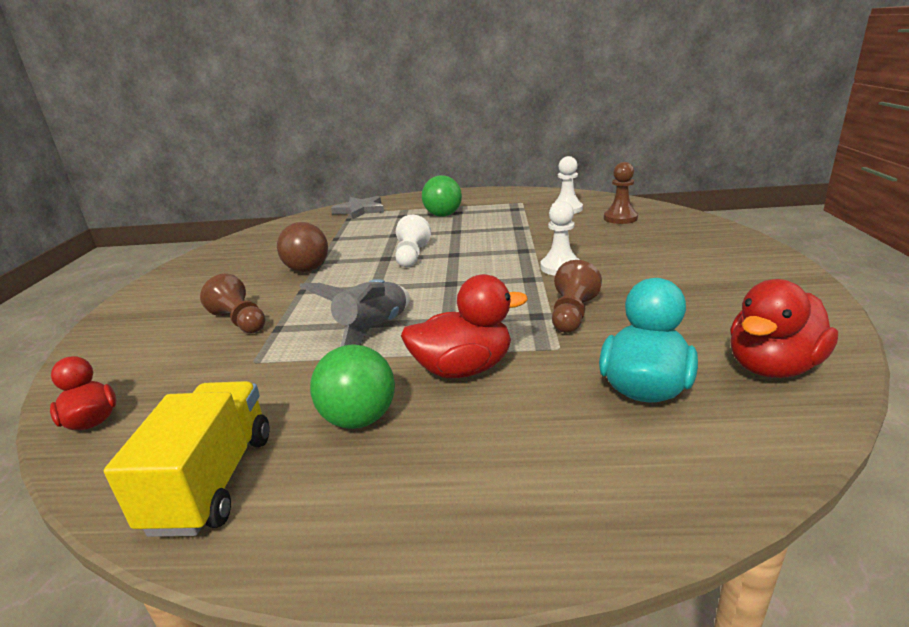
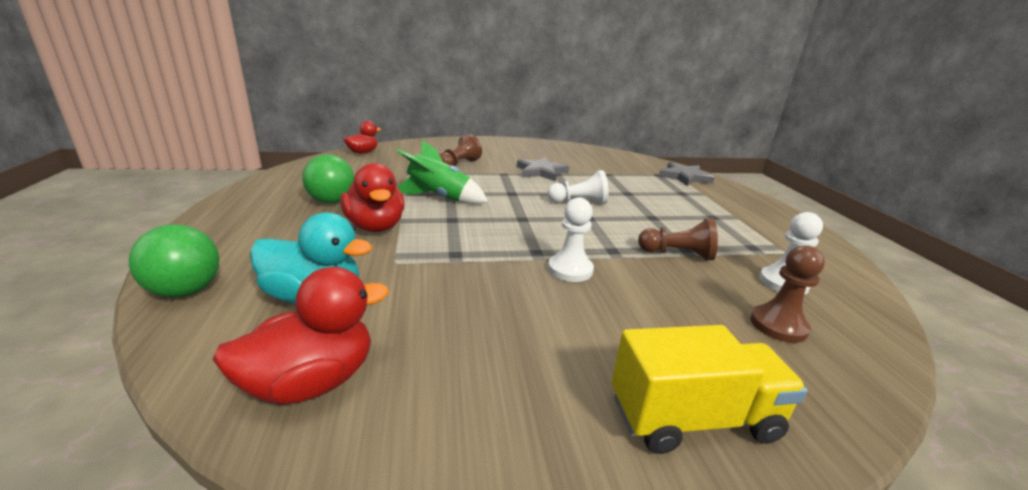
camera: 75 degrees right, 0 degrees up
yellow truck [104,381,269,537] -> yellow truck moved to [612,325,808,454]
brown ball [277,222,328,272] -> grey star [517,157,569,181]
grey rocket [299,279,410,347] -> green rocket [397,141,488,204]
green ball [422,175,462,216] -> green ball moved to [129,224,220,298]
brown pawn [552,260,602,333] -> brown pawn moved to [638,218,718,260]
red duck [730,279,838,378] -> red duck turned 105 degrees clockwise [213,267,389,405]

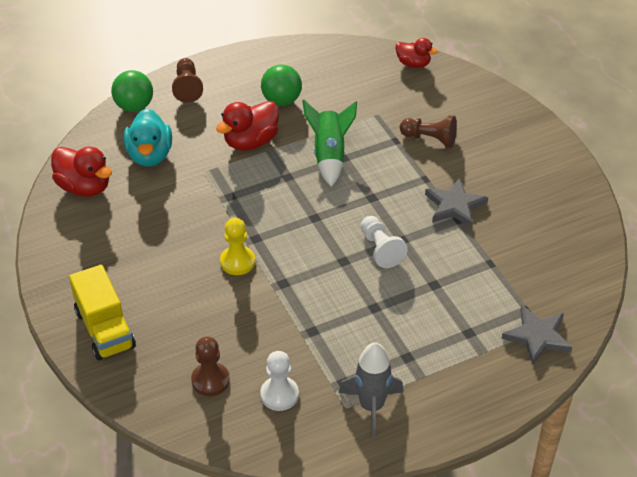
camera: 75 degrees right, 20 degrees up
white pawn [548,198,594,282] -> yellow pawn [220,218,255,275]
brown pawn [638,218,718,260] -> brown pawn moved to [172,58,203,103]
none -> grey rocket [339,343,404,438]

